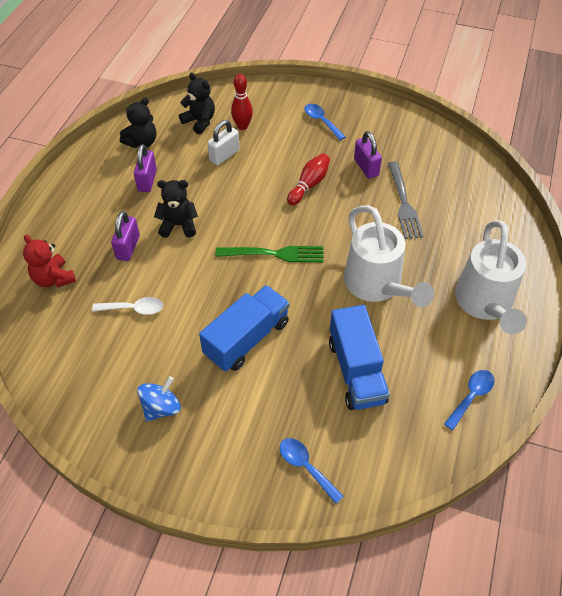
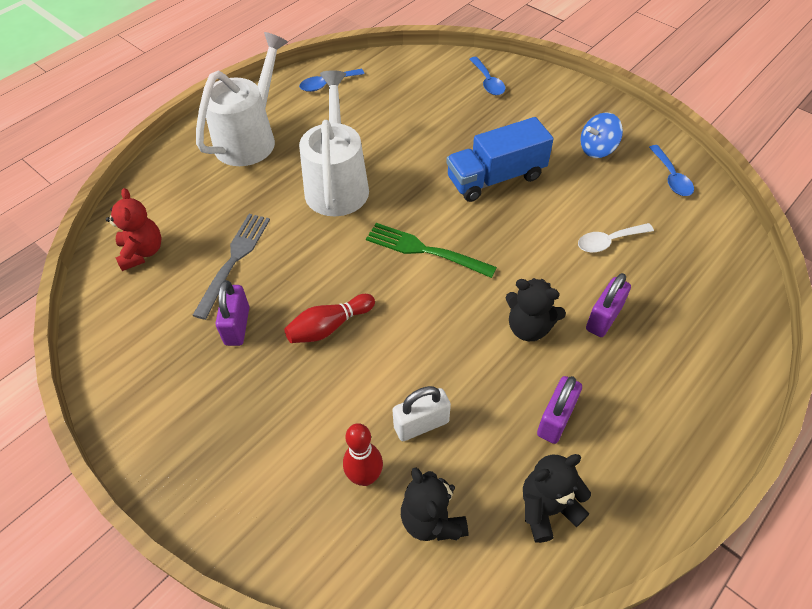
camera: 155 degrees left, 0 degrees up
red teddy bear [23,235,76,288] -> red teddy bear moved to [106,188,162,271]
white spoon [92,297,163,315] -> white spoon turned 45 degrees counterclockwise [578,223,654,253]
blue spoon [305,104,345,140] -> blue spoon moved to [649,145,694,196]
blue truck [329,305,390,410] -> none

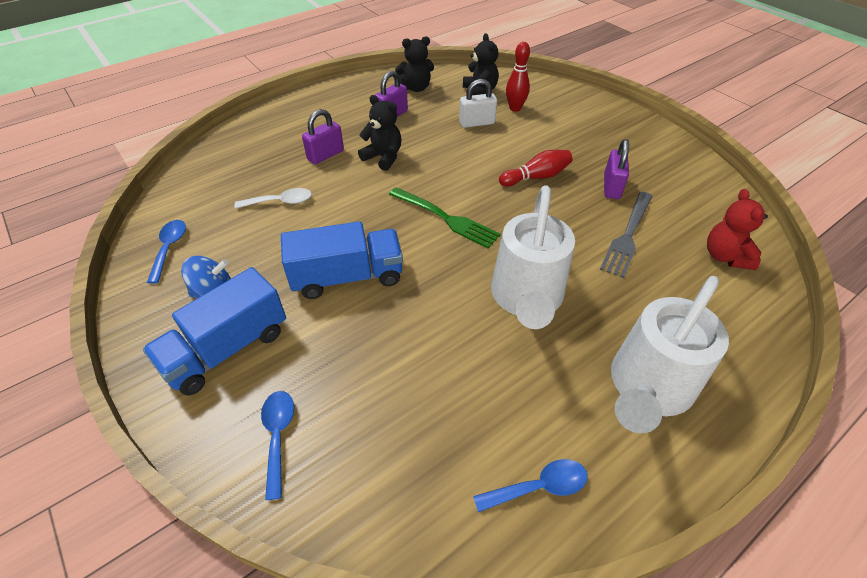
camera: 170 degrees left, 5 degrees down
none -> blue truck [143,267,286,396]

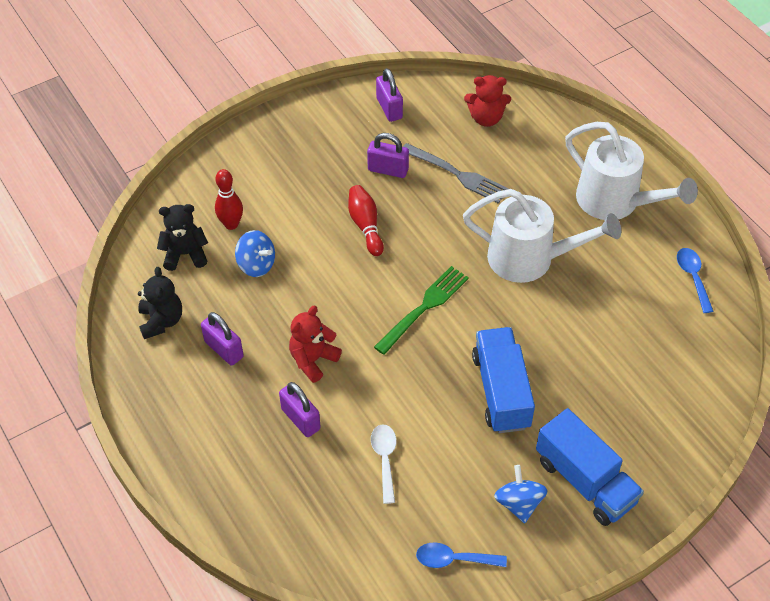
camera: 85 degrees left, 5 degrees up
blue spoon [261,391,294,500] -> none
black teddy bear [358,95,401,171] -> red teddy bear [289,306,342,383]
white padlock [459,79,497,128] -> blue spinning top [235,230,275,277]
none -> purple padlock [376,68,403,122]

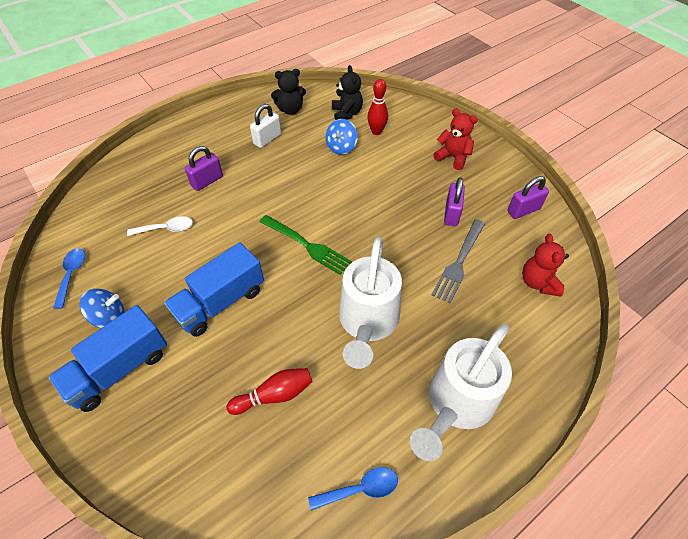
camera: 85 degrees right, 0 degrees up
purple padlock [201,312,244,365] -> white padlock [250,104,281,148]
red teddy bear [289,306,342,383] -> red teddy bear moved to [433,109,478,170]
red bowling pin [348,185,384,256] -> red bowling pin moved to [227,368,313,415]
blue truck [472,327,535,433] -> blue truck turned 150 degrees clockwise [164,242,264,337]

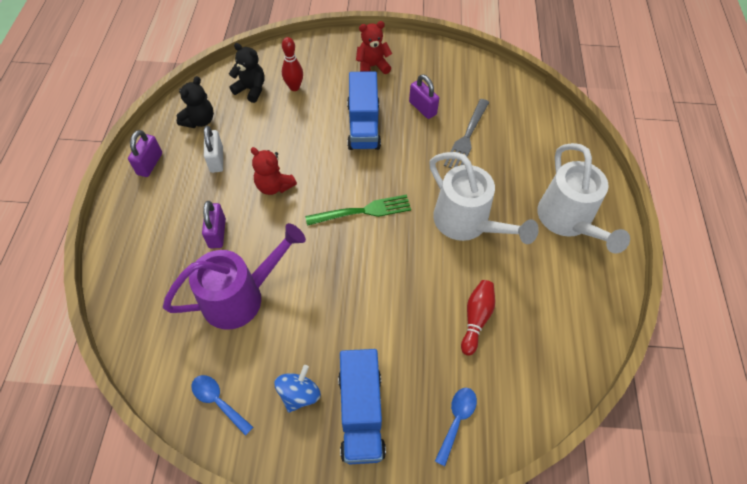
camera: 50 degrees left, 5 degrees up
white spoon [127,216,193,236] -> purple watering can [163,223,306,330]
blue truck [164,242,264,337] -> blue truck moved to [347,71,381,150]
blue spoon [308,467,398,511] -> blue spoon moved to [435,388,477,466]
blue spinning top [326,119,358,155] -> none
grey fork [432,219,485,304] -> grey fork turned 45 degrees clockwise [444,99,489,168]
purple padlock [507,176,549,219] -> purple padlock moved to [128,130,162,177]
red teddy bear [522,234,569,297] -> red teddy bear moved to [251,147,297,195]

